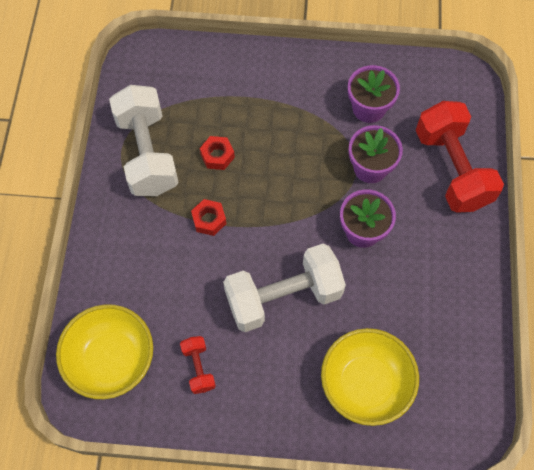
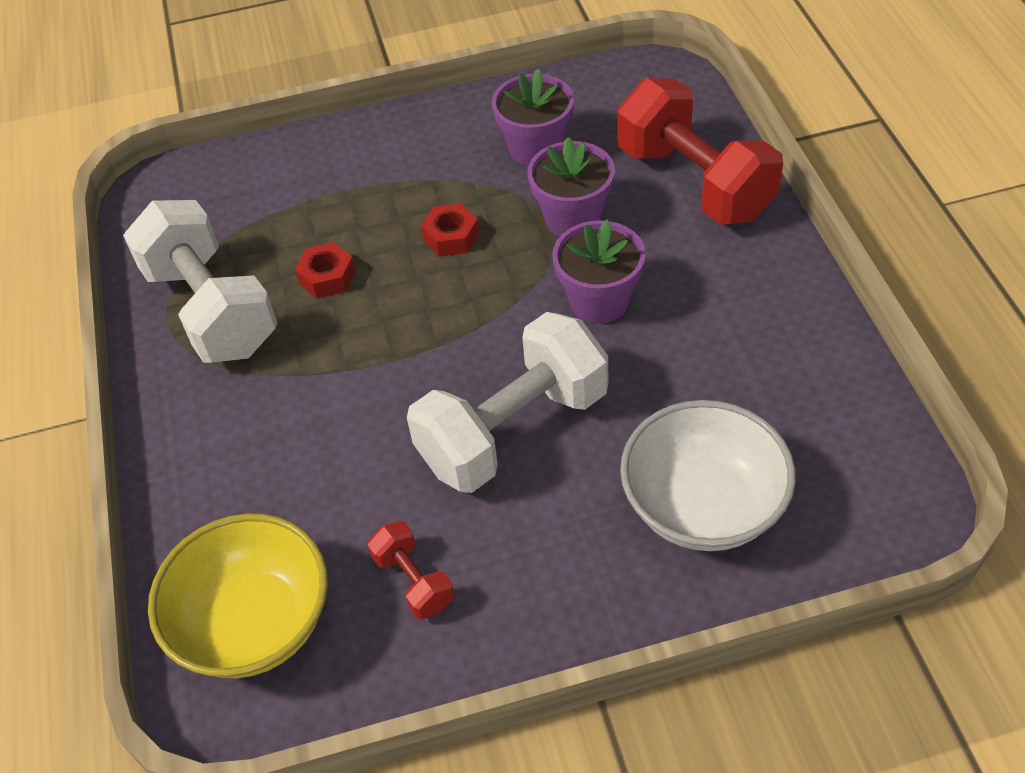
camera: 15 degrees left, 15 degrees down
red nut [191,199,226,236] -> red nut moved to [421,203,479,257]
yellow bowl [321,328,419,426] -> white bowl [620,400,796,551]

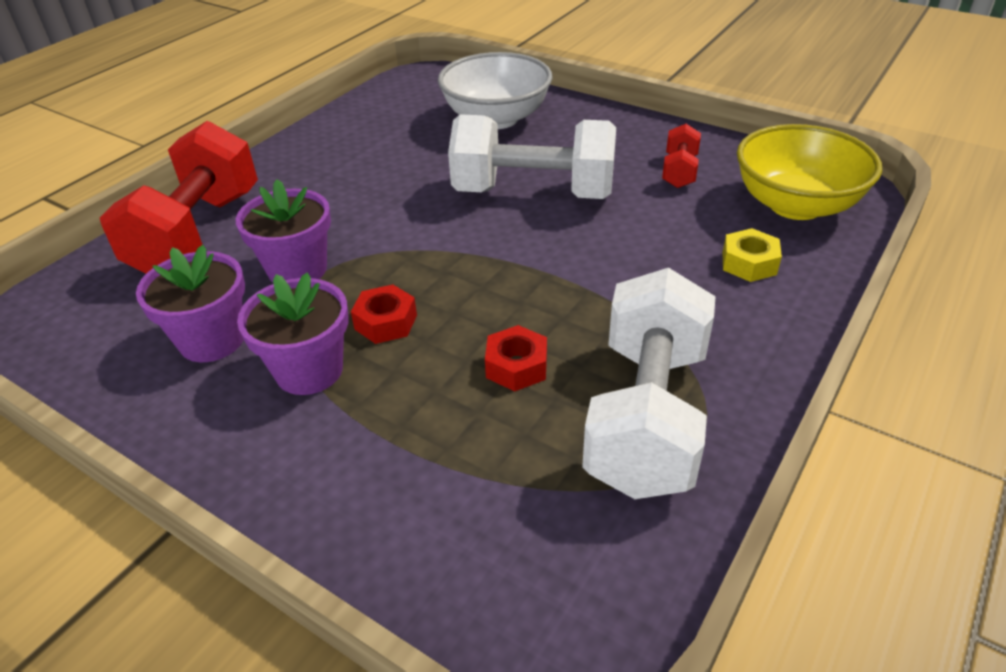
camera: 135 degrees left, 10 degrees down
purple flower pot [552,219,646,324] -> purple flower pot moved to [237,272,348,395]
none -> yellow nut [723,228,782,282]

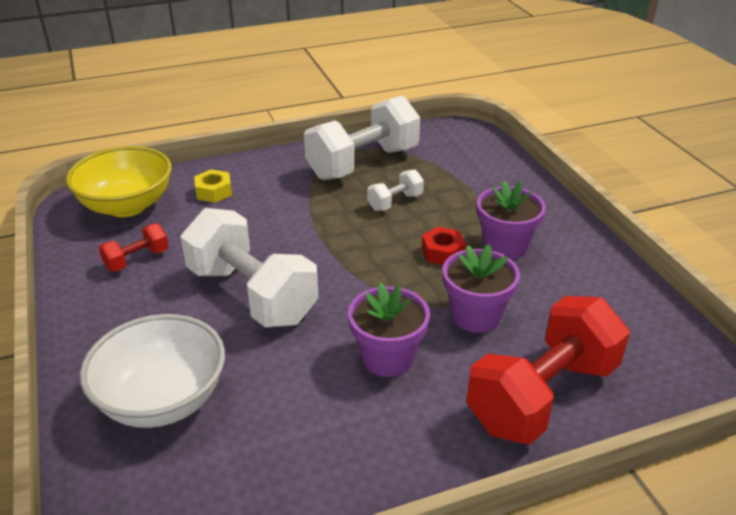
camera: 145 degrees left, 5 degrees down
purple flower pot [136,245,245,362] -> purple flower pot moved to [348,283,430,377]
red nut [485,325,547,391] -> white dumbbell [367,169,424,211]

